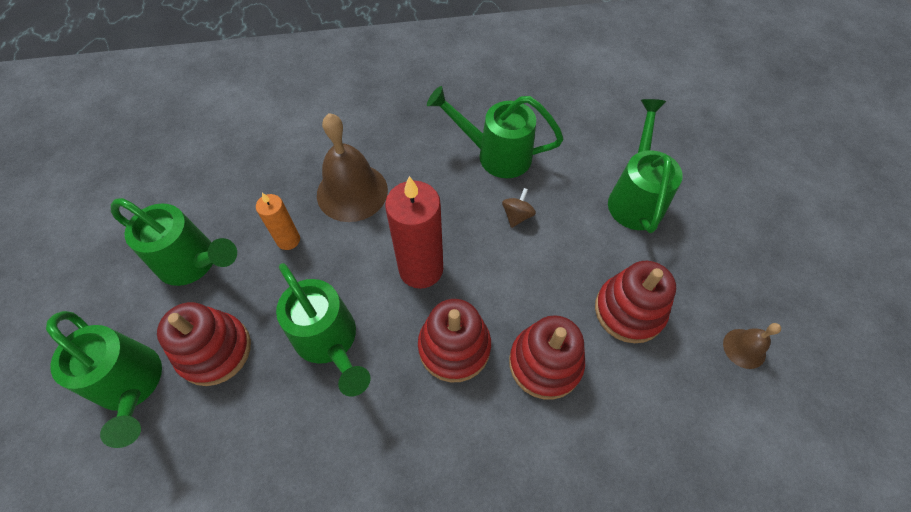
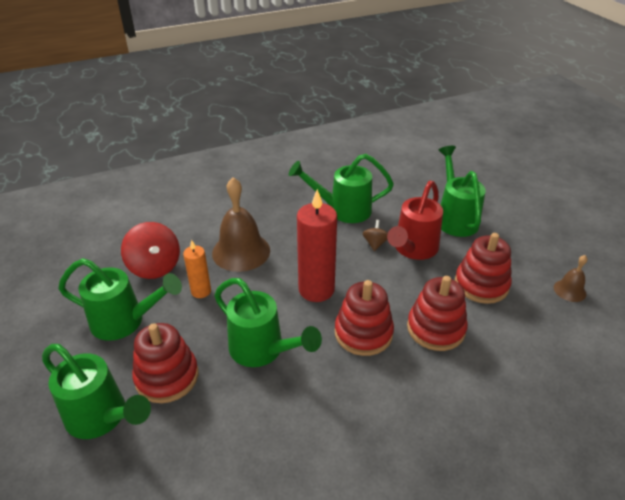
camera: 15 degrees left, 20 degrees down
none -> red spinning top [121,222,180,279]
none -> red watering can [387,181,443,260]

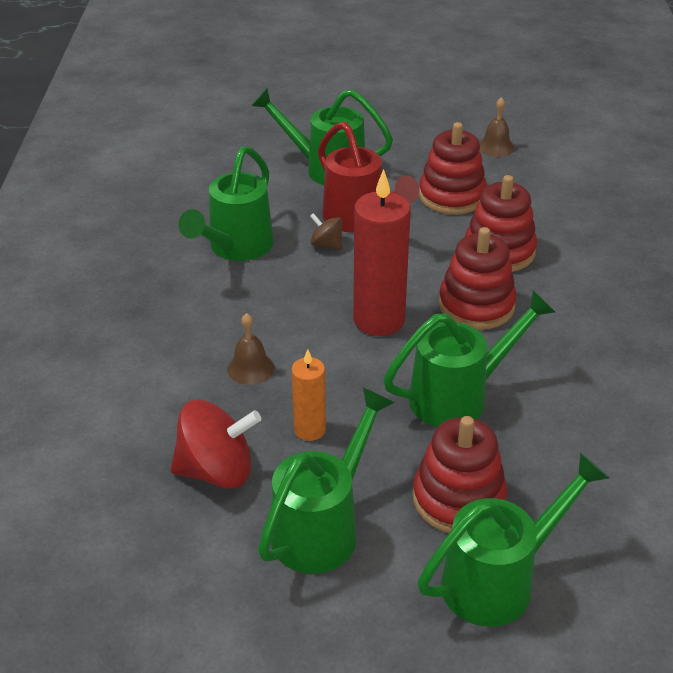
camera: 65 degrees left, 0 degrees up
brown bell [212,177,270,272] -> brown bell [227,313,274,385], size x0.50

